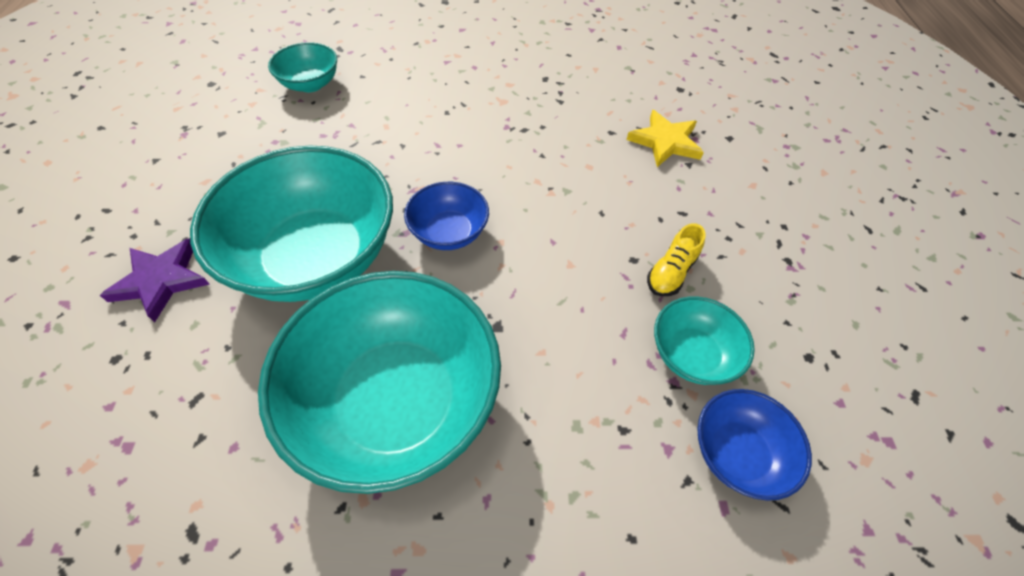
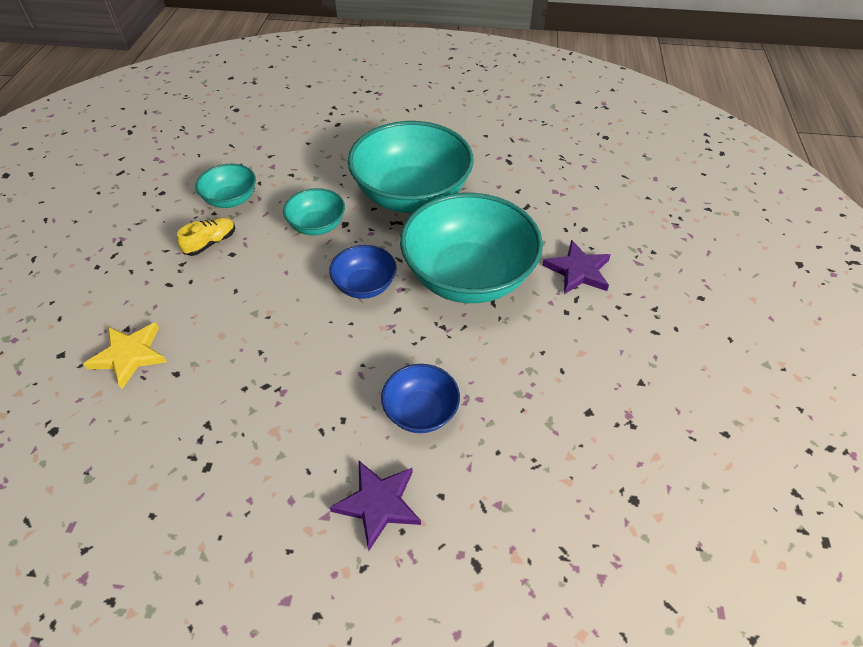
camera: 170 degrees left, 5 degrees down
turquoise bowl [268,42,337,92] -> turquoise bowl moved to [283,188,345,235]
blue bowl [697,389,812,501] -> blue bowl moved to [381,364,460,433]
none -> purple star [330,461,421,551]

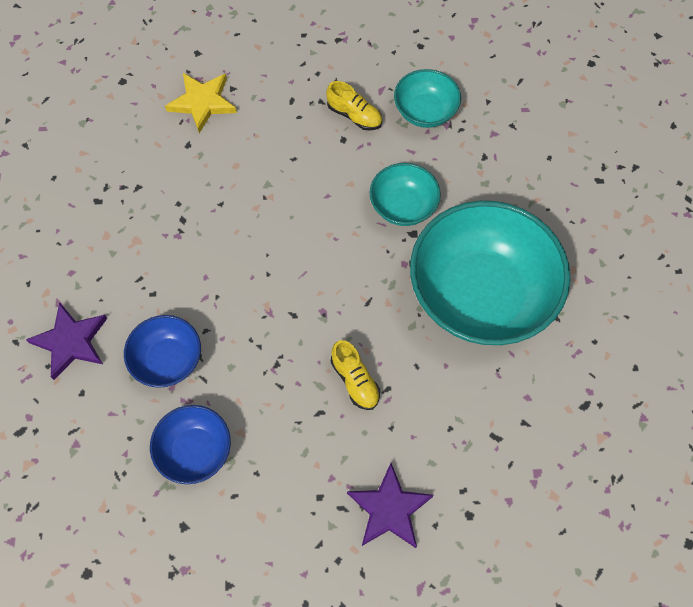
camera: 80 degrees right, 15 degrees up
blue bowl [329,245,397,299] -> blue bowl moved to [150,405,231,484]
turquoise bowl [400,193,543,303] -> yellow shoe [331,340,380,410]

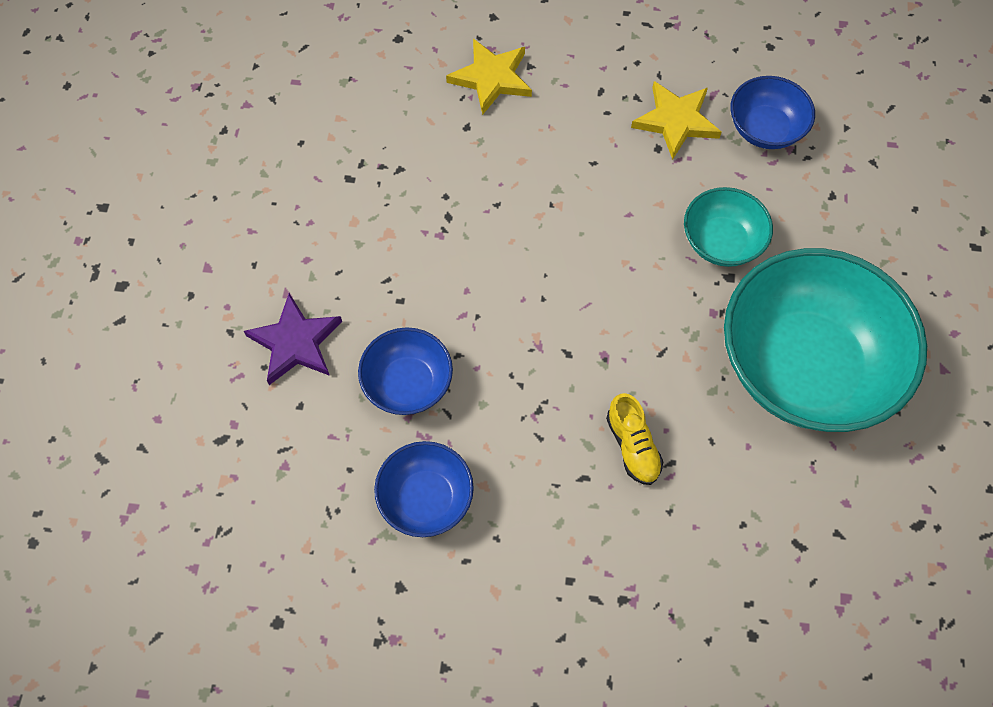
camera: 10 degrees right, 0 degrees up
yellow shoe [326,81,382,130] -> yellow star [631,81,721,160]
purple star [347,463,434,548] -> none
turquoise bowl [394,69,461,128] -> blue bowl [730,76,815,149]

